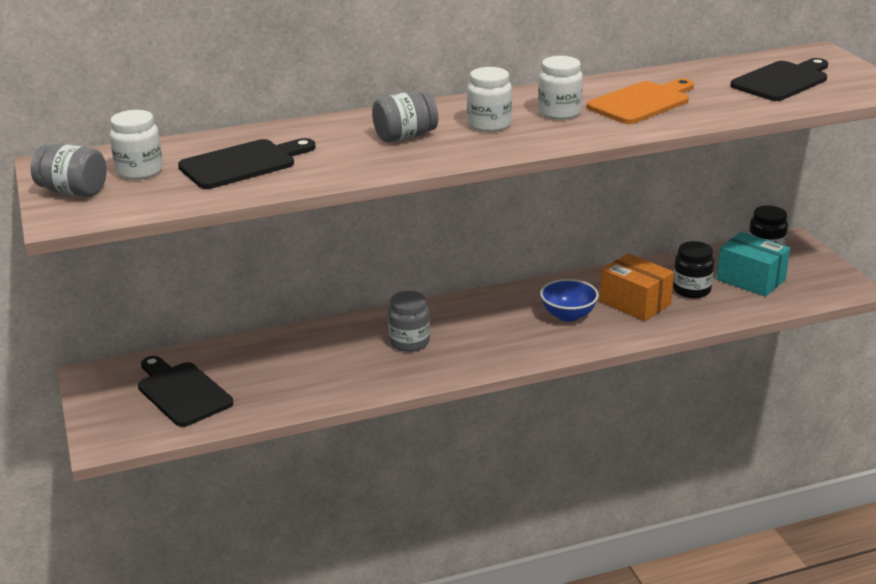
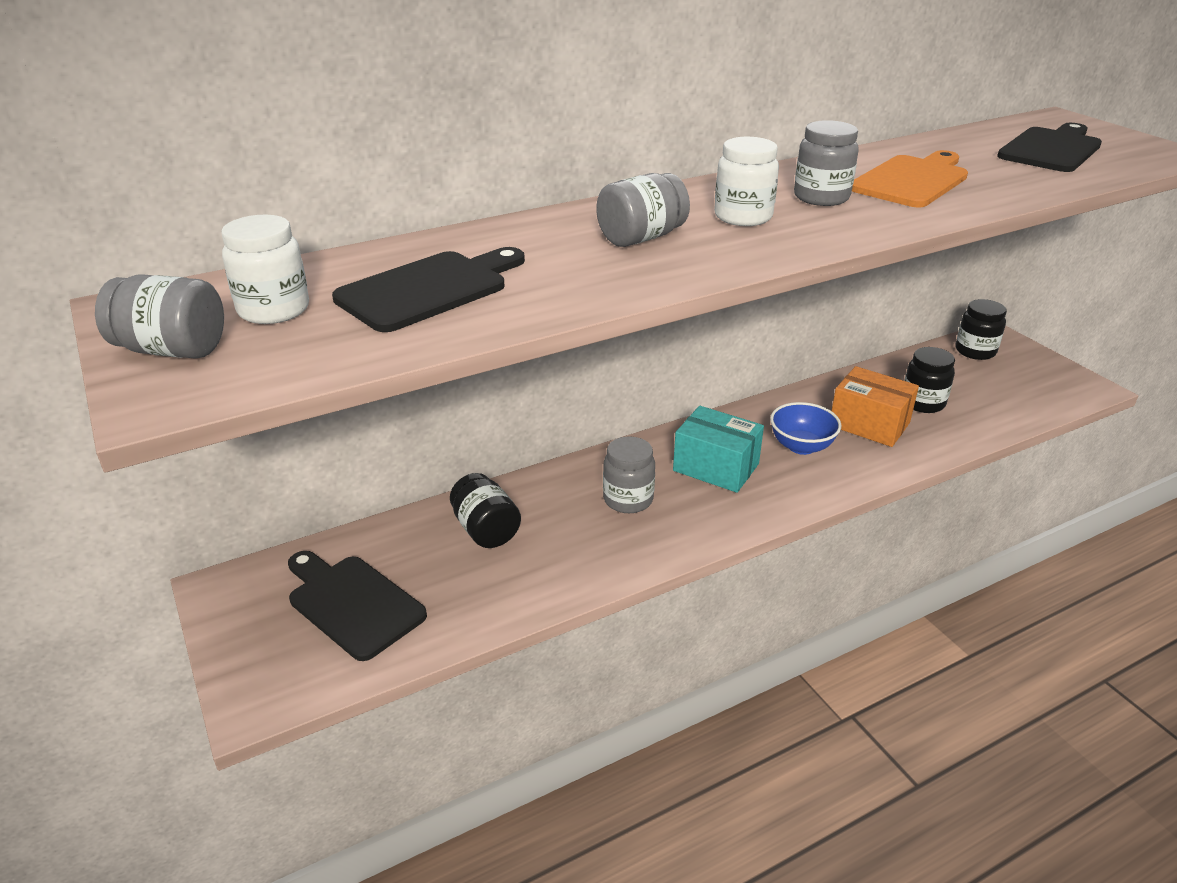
camera: 10 degrees left, 5 degrees up
white jar [538,56,583,120] -> grey jar [794,120,859,206]
turquoise box [717,232,790,297] -> turquoise box moved to [673,406,764,493]
none -> black jar [450,473,521,548]

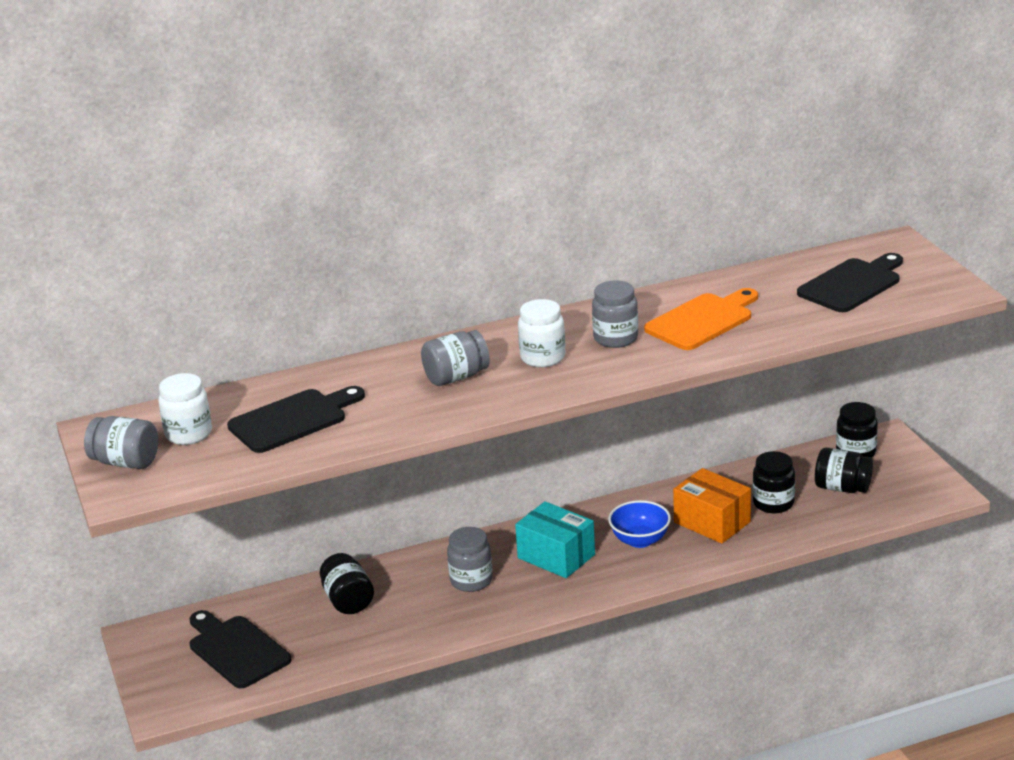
camera: 10 degrees right, 5 degrees down
none -> black jar [815,448,873,493]

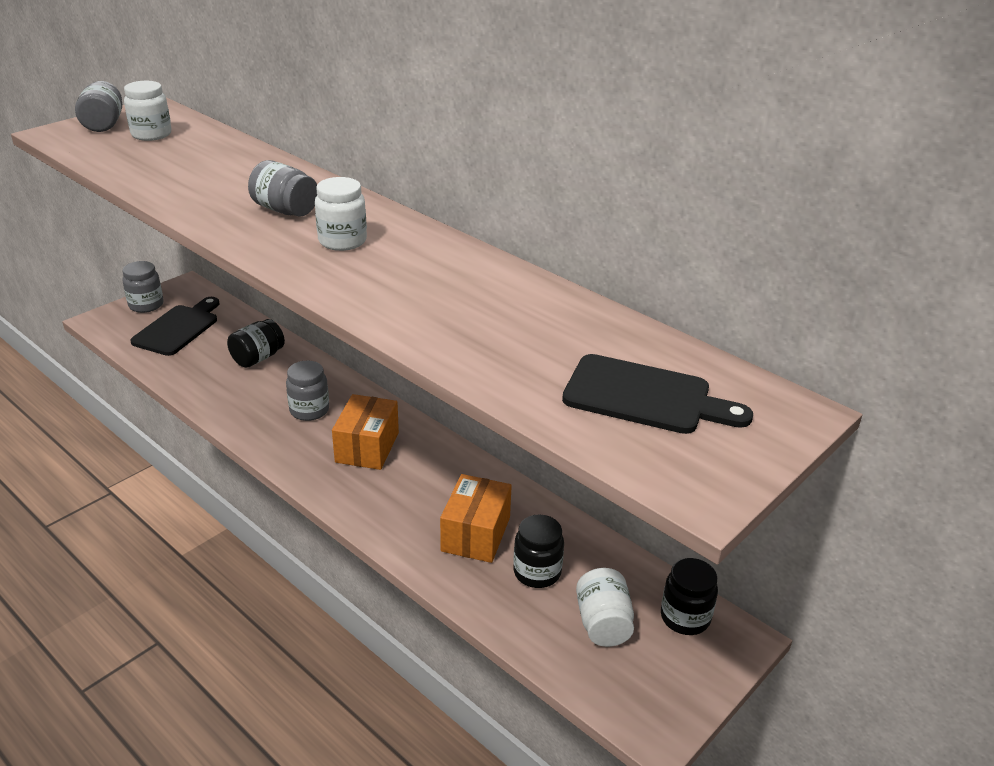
camera: 60 degrees right, 5 degrees up
black cutting board [227,386,365,453] -> none
turquoise box [515,501,595,578] -> orange box [332,394,399,470]
grey jar [592,280,638,348] -> grey jar moved to [122,261,164,313]
blue bowl [608,500,671,548] -> none
orange cutting board [644,288,758,350] -> none
black jar [815,448,873,493] -> white jar [576,568,634,647]

